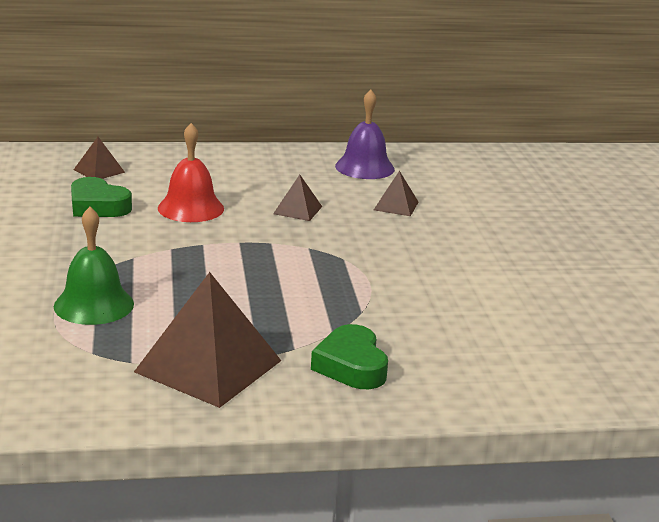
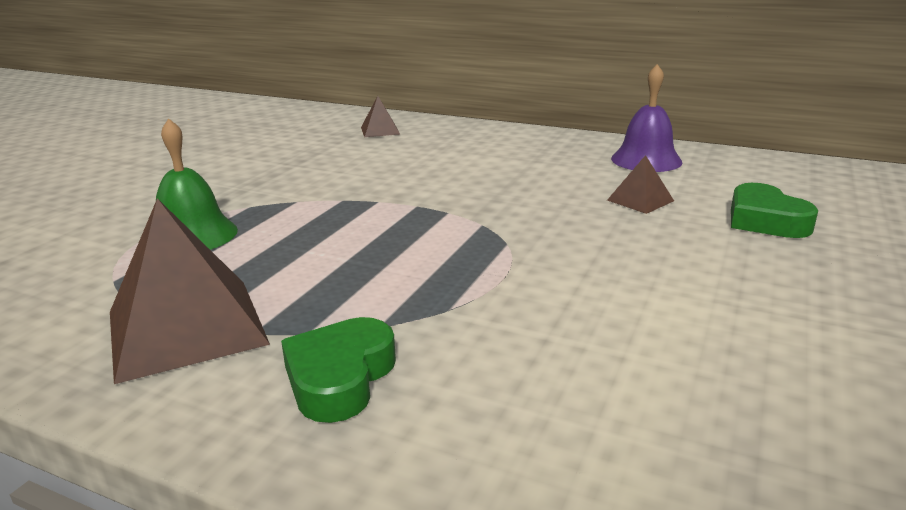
camera: 35 degrees right, 0 degrees up
green heart [71,177,132,217] -> green heart moved to [731,183,818,238]
red bell [158,123,224,222] -> none
brown pyramid [273,174,322,221] -> none

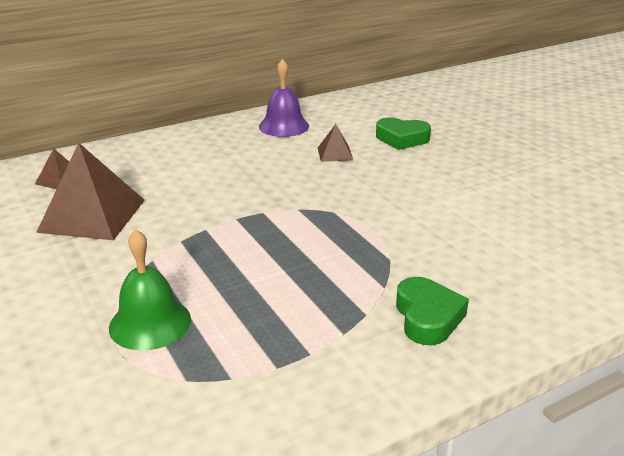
camera: 55 degrees left, 5 degrees up
brown pyramid [110,198,270,384] -> brown pyramid moved to [36,143,145,240]
green heart [281,317,396,423] -> green heart turned 150 degrees counterclockwise [396,277,469,345]

